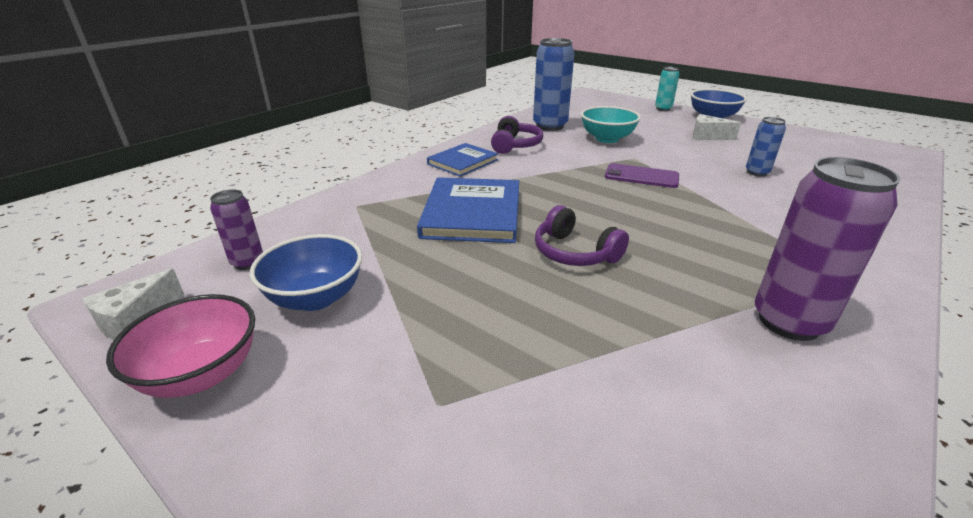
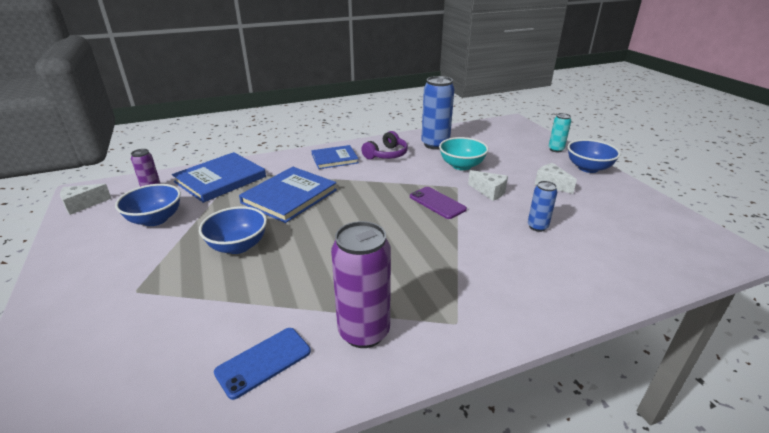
camera: 30 degrees right, 0 degrees up
pink bowl [106,294,255,398] -> none
purple headphones [535,205,629,266] -> none
none -> blue book [172,152,266,203]
none -> blue bowl [199,206,267,254]
none -> blue phone [214,328,311,400]
none -> white cheese [468,170,508,201]

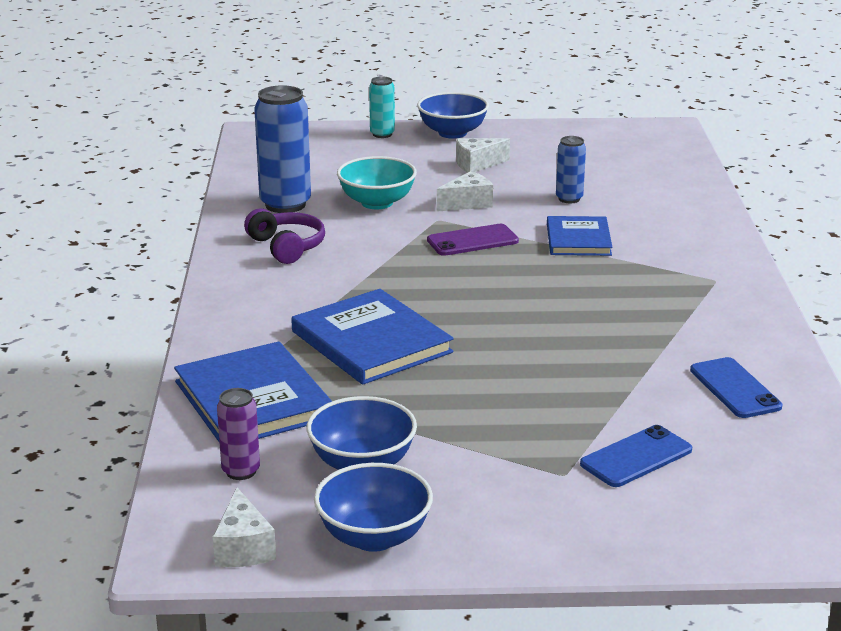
camera: 70 degrees left, 5 degrees down
blue bowl [199,206,267,254] -> blue bowl moved to [314,463,433,552]
blue book [311,145,359,169] -> blue book moved to [547,216,613,256]
purple can [331,221,391,348] -> none
none -> blue phone [580,425,692,487]

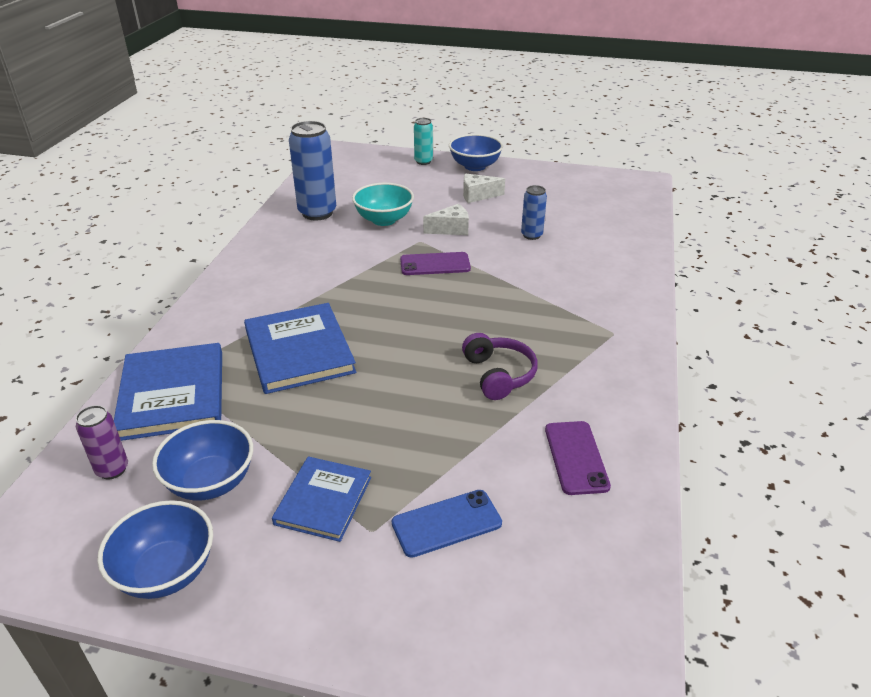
camera: 15 degrees right, 10 degrees up
white cheese [213,488,276,567] -> none
purple headphones [244,208,325,264] -> purple headphones moved to [462,333,538,400]
blue book [547,216,613,256] -> blue book moved to [272,456,371,542]
blue phone [690,357,782,418] -> purple phone [545,421,611,495]

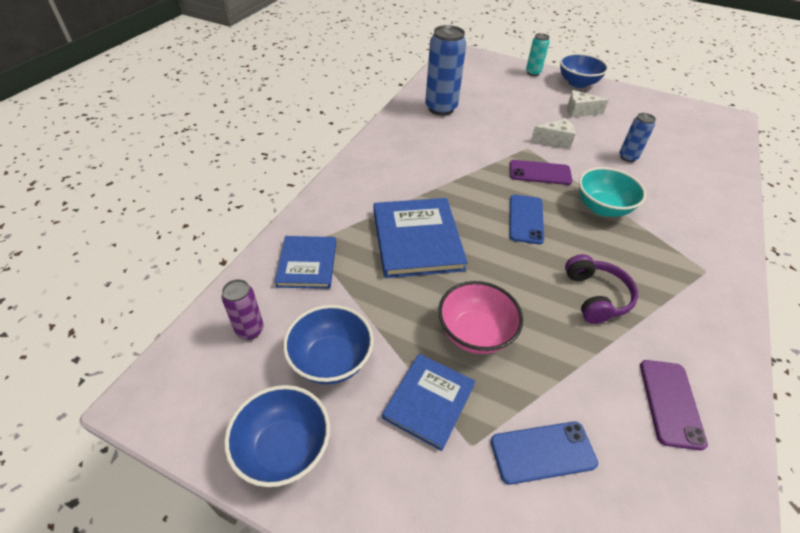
camera: 10 degrees right, 10 degrees up
blue book [114,343,222,441] -> blue book [275,236,336,289], size x0.63
turquoise bowl [352,183,414,226] -> turquoise bowl moved to [579,167,646,217]
none -> pink bowl [438,281,523,354]
none -> blue phone [509,195,544,244]

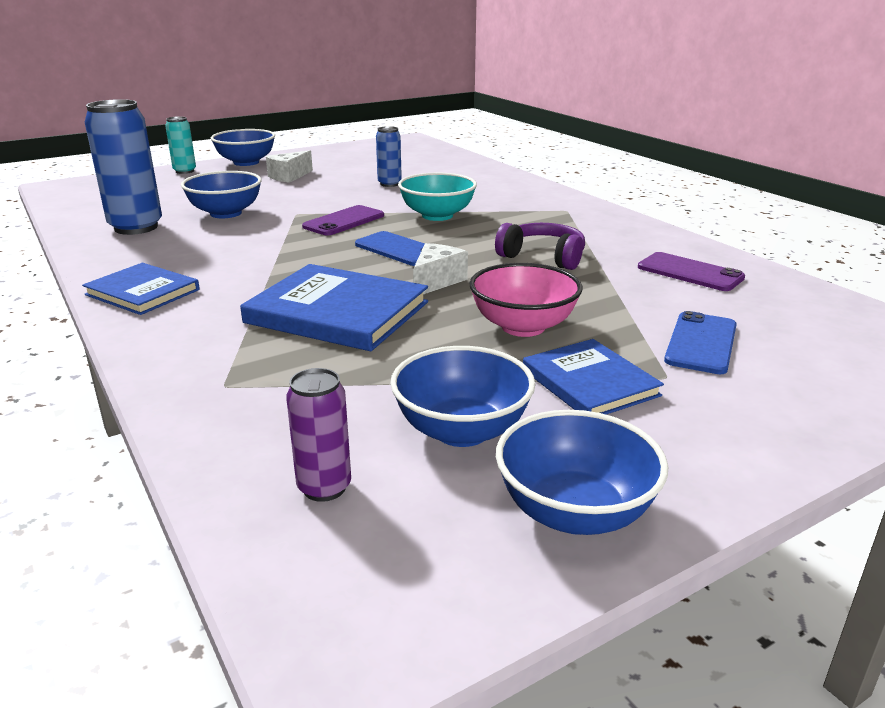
camera: 55 degrees left, 20 degrees down
blue book [275,236,336,289] -> blue book moved to [82,263,200,315]
white cheese [531,118,575,149] -> white cheese moved to [413,243,468,294]
none -> blue bowl [181,171,262,218]

